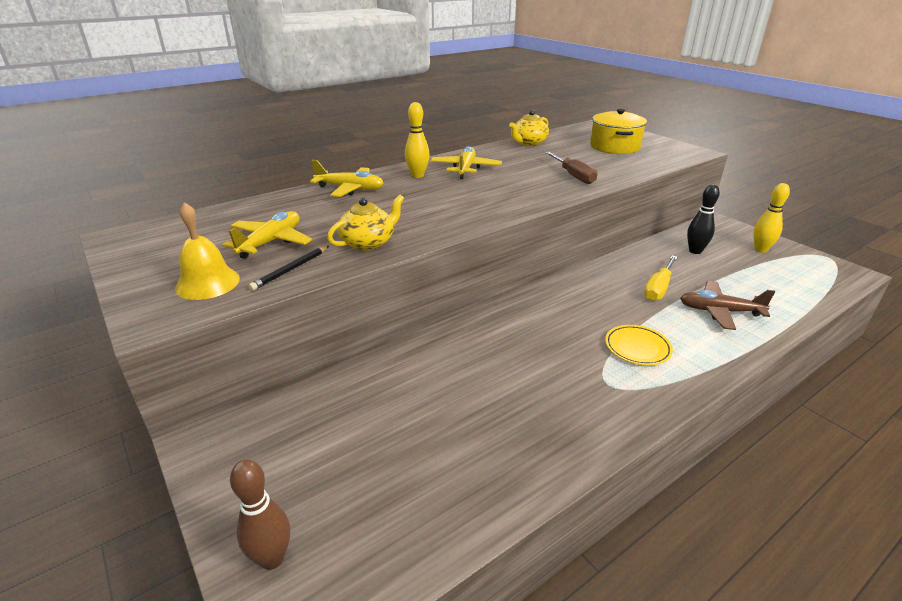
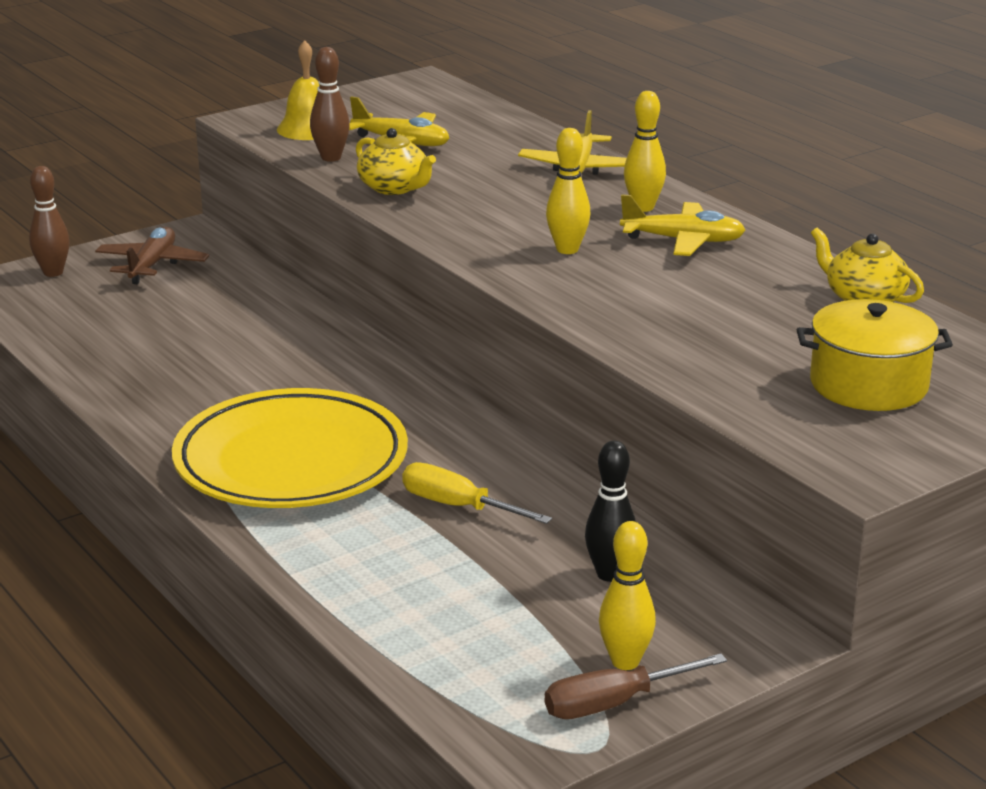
camera: 90 degrees right, 5 degrees down
black pencil [248,246,329,291] -> brown bowling pin [310,47,350,162]
brown screwdriver [545,151,597,184] -> brown screwdriver moved to [545,654,727,719]
yellow plate [605,325,673,365] -> yellow plate [172,388,408,508], size x2.42
brown plane [680,281,775,330] -> brown plane moved to [95,227,209,284]
none -> yellow bowling pin [546,128,590,254]

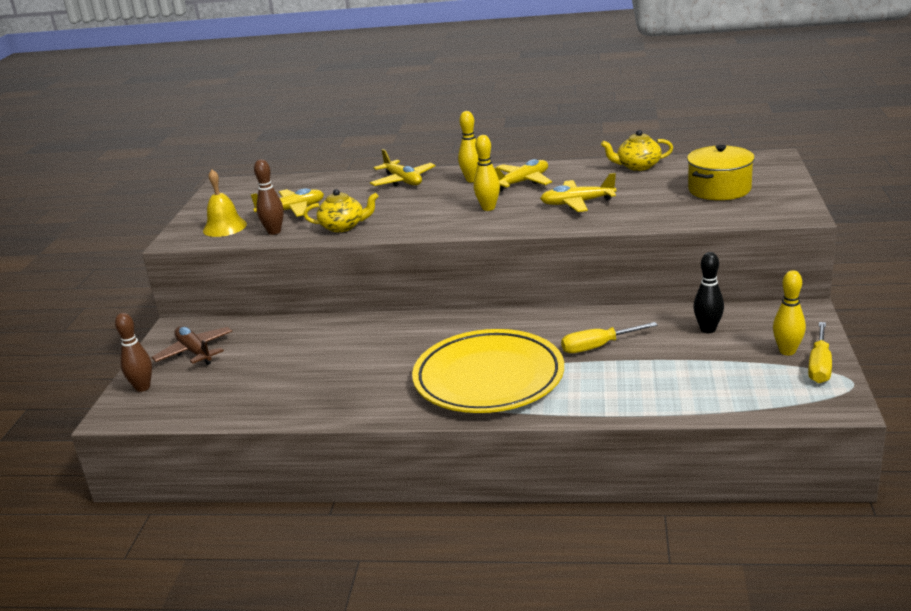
camera: 45 degrees left, 0 degrees up
brown screwdriver [545,654,727,719] -> yellow screwdriver [808,322,832,383]
none -> yellow plane [540,173,616,212]

